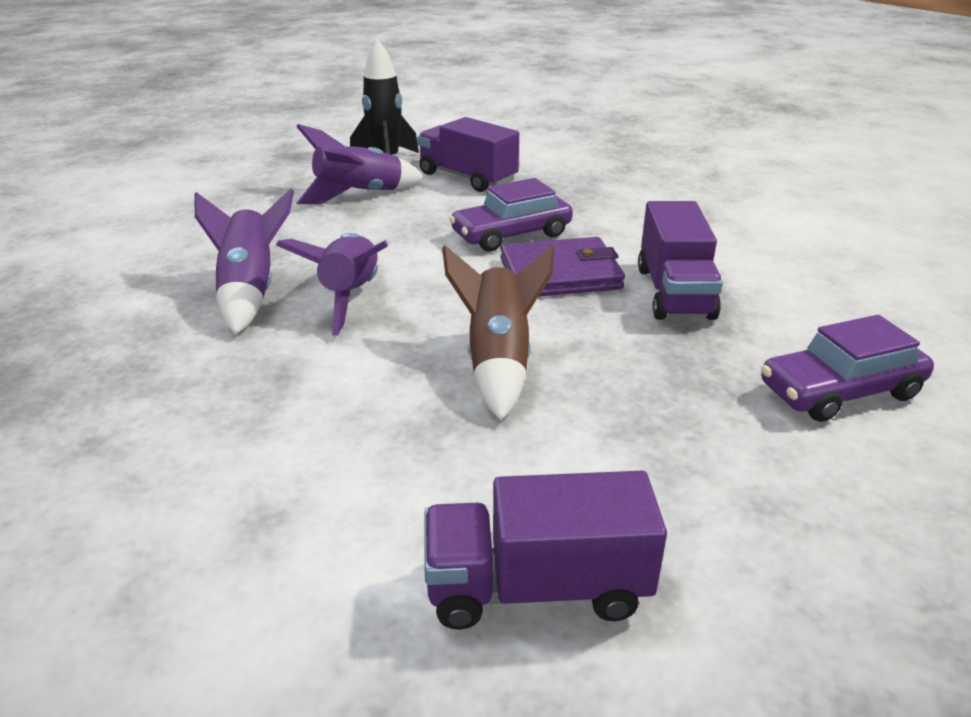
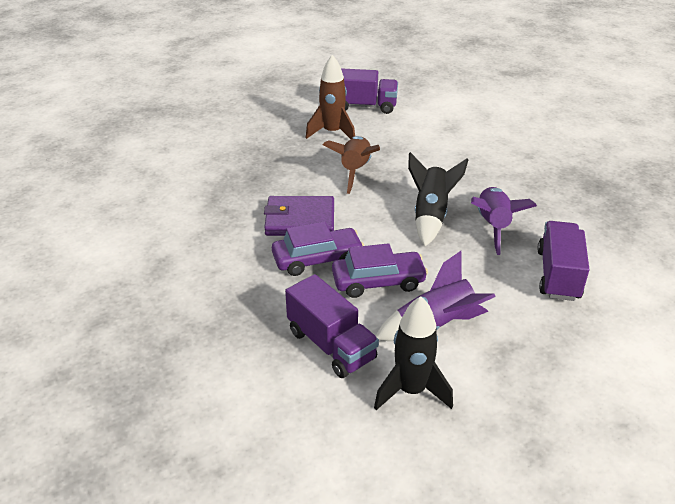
camera: 170 degrees left, 5 degrees up
purple rocket [276,233,388,336] -> black rocket [408,152,468,246]
purple truck [638,201,723,320] -> purple truck moved to [537,221,590,301]
purple car [761,315,934,422] -> purple car moved to [332,243,428,298]
none -> brown rocket [306,55,355,139]

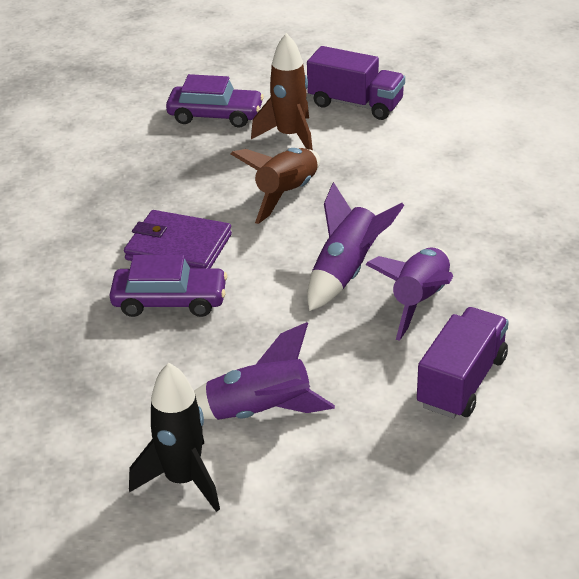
camera: 20 degrees right, 0 degrees up
purple truck [285,274,379,378] -> none
purple car [332,243,428,298] -> purple car moved to [166,74,264,128]
black rocket [408,152,468,246] -> purple rocket [307,182,404,311]

